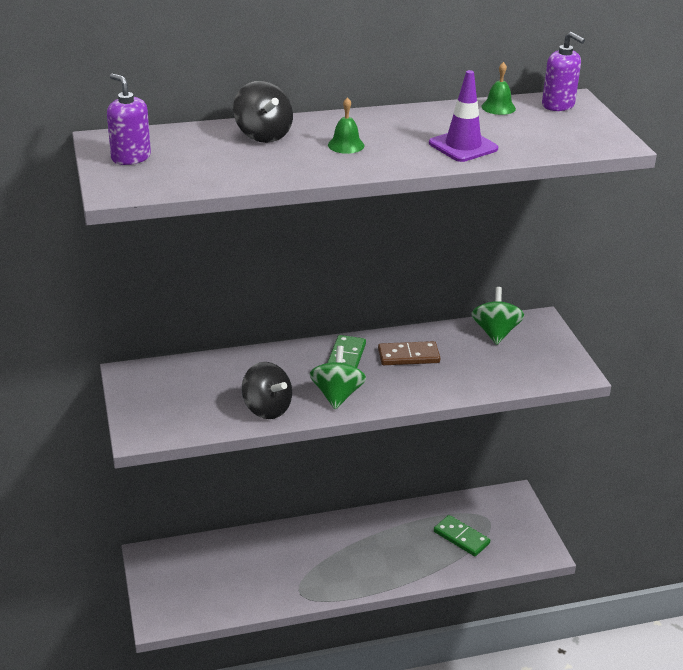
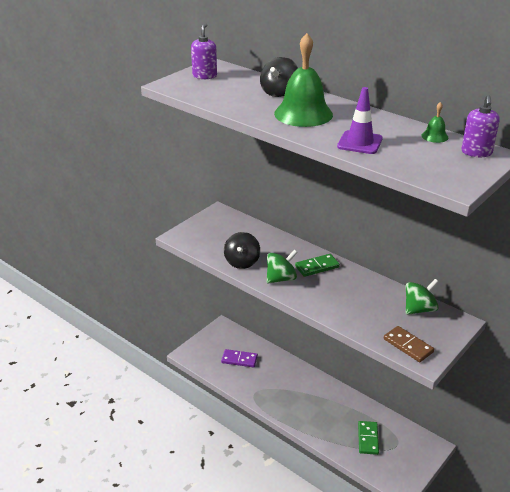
camera: 55 degrees right, 0 degrees up
green bell [328,97,364,154] -> green bell [274,33,333,127], size x2.34
brown domino [378,341,440,365] -> brown domino moved to [384,326,434,362]
none -> purple domino [221,349,258,367]

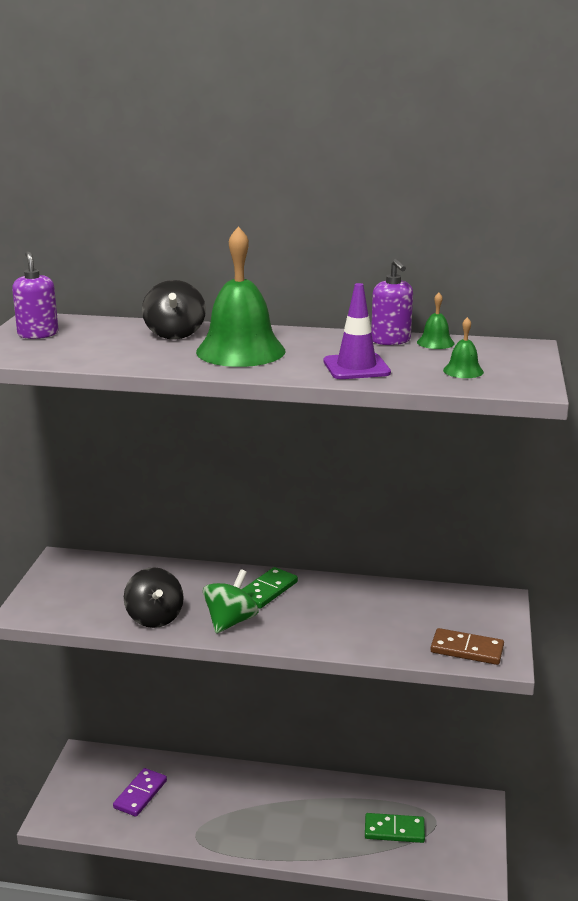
camera: 30 degrees left, 10 degrees down
purple domino [221,349,258,367] -> purple domino turned 45 degrees counterclockwise [113,768,167,817]
green domino [358,421,379,455] -> green domino turned 60 degrees counterclockwise [365,813,425,843]
green spinning top [406,279,439,315] -> none
purple soap dispenser [461,95,500,157] -> purple soap dispenser moved to [371,259,413,345]
none -> green bell [443,317,484,378]

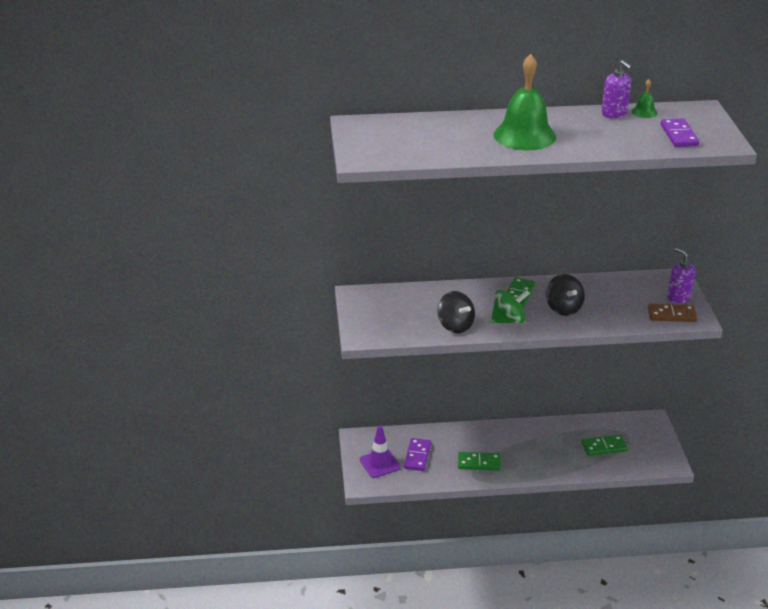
camera: 15 degrees left, 10 degrees up
purple soap dispenser [12,251,58,339] -> purple soap dispenser moved to [667,248,696,303]
black spinning top [142,280,206,340] -> black spinning top moved to [546,274,585,316]
green spinning top [203,569,259,634] -> green spinning top turned 60 degrees clockwise [491,290,530,324]
purple traffic cone [324,283,391,379] -> purple traffic cone moved to [360,426,401,478]
green bell [443,317,484,378] -> purple domino [660,118,699,147]
none -> green domino [458,452,501,471]

